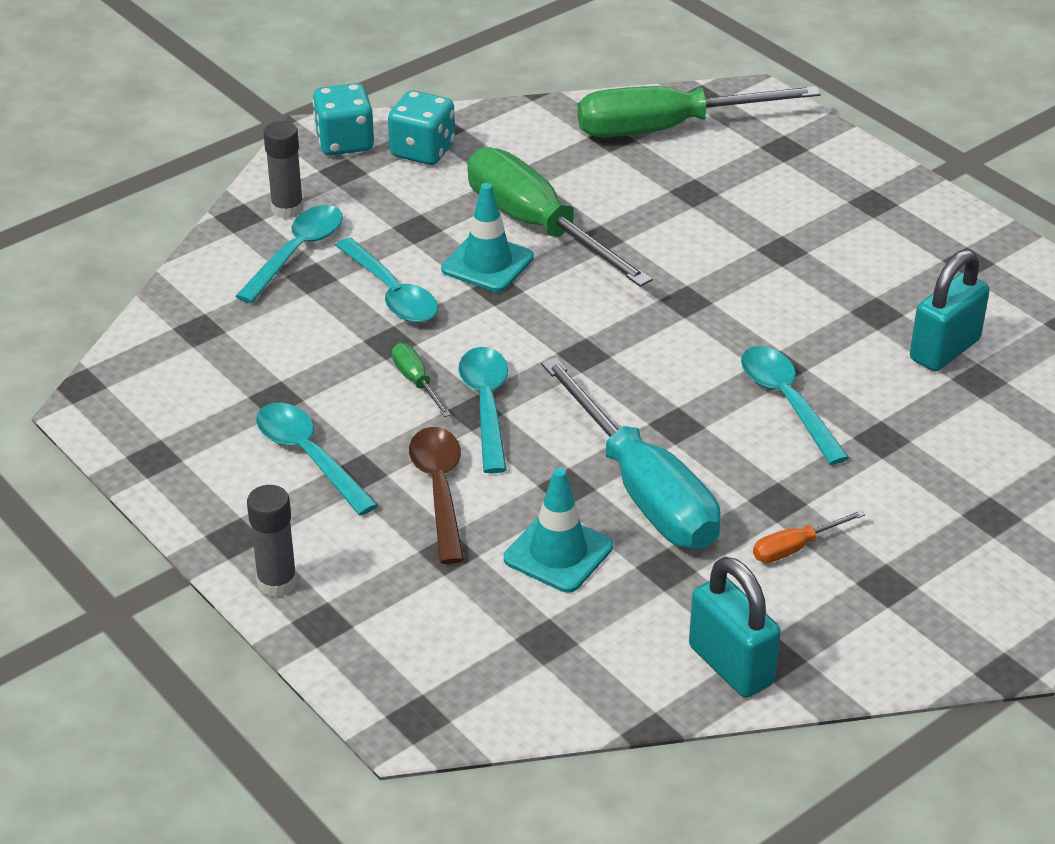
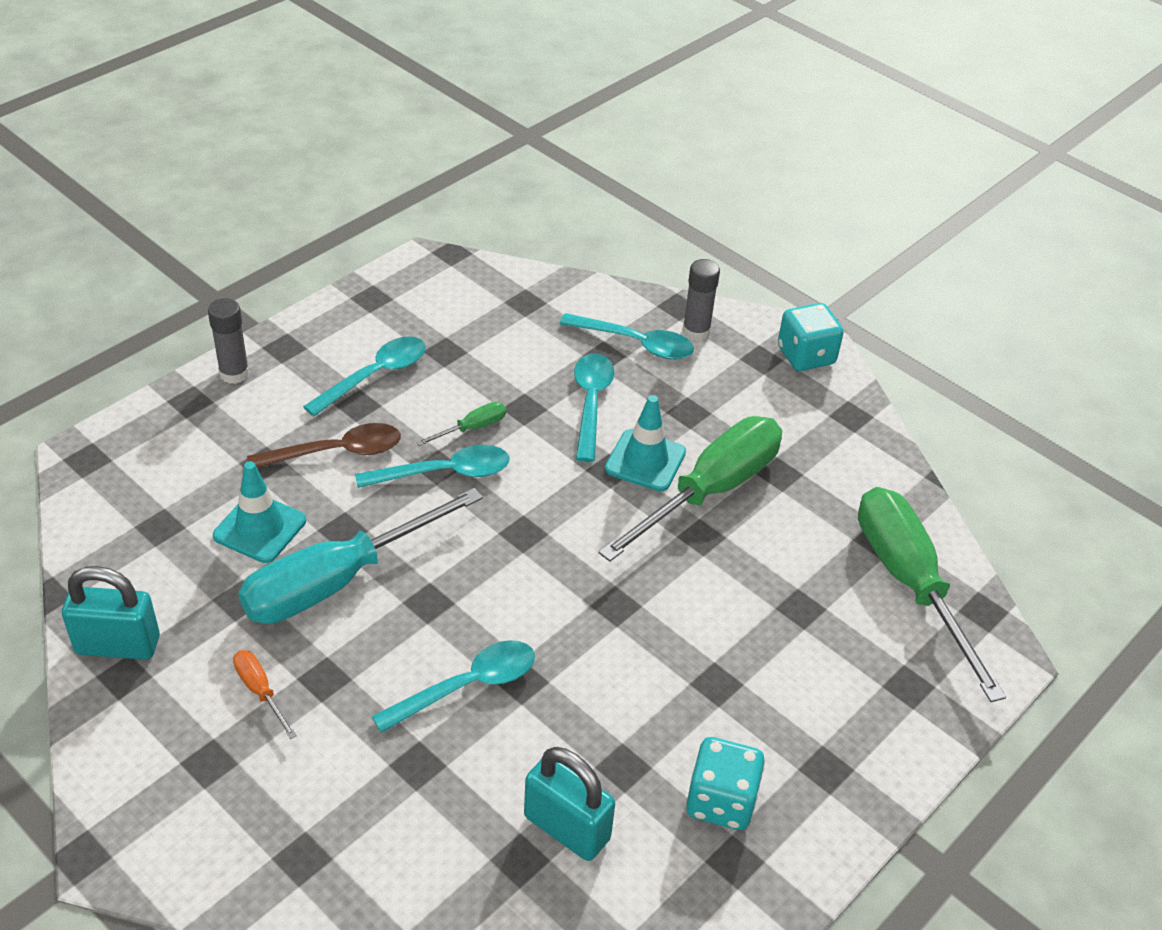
camera: 80 degrees right, 5 degrees up
turquoise spoon [335,238,438,323] -> turquoise spoon turned 135 degrees clockwise [574,353,614,462]
turquoise dice [388,90,455,165] -> turquoise dice moved to [686,737,765,830]
turquoise padlock [689,557,781,698] -> turquoise padlock turned 45 degrees clockwise [62,566,160,660]

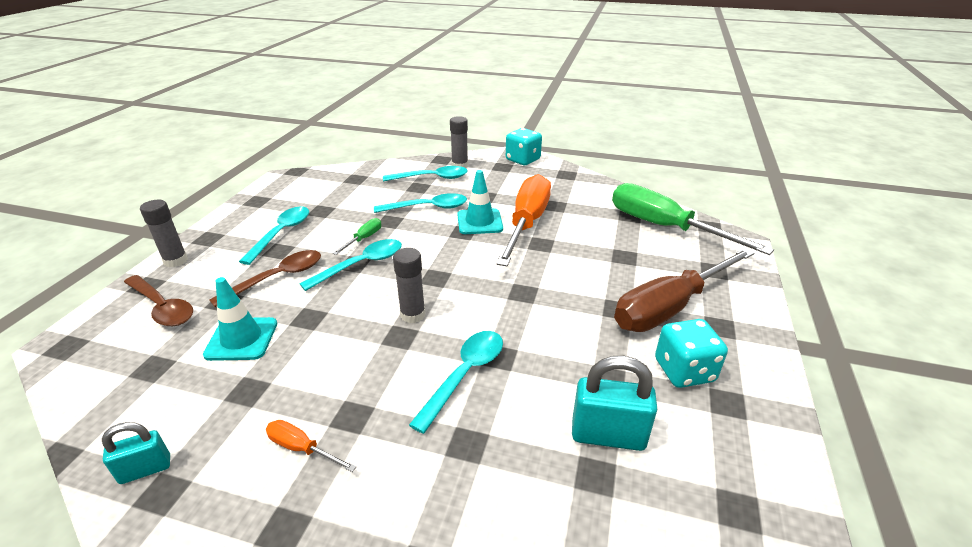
camera: 25 degrees left, 10 degrees down
turquoise padlock [62,566,160,660] -> turquoise padlock [102,422,170,484], size x0.60
turquoise screwdriver [238,488,483,624] -> none
turquoise spoon [574,353,614,462] -> turquoise spoon turned 105 degrees clockwise [374,193,467,213]
green screwdriver [598,416,782,562] -> orange screwdriver [496,174,551,266]
none -> brown spoon [124,275,193,326]
none -> grey glue stick [393,248,425,323]
none -> brown screwdriver [614,248,754,332]

